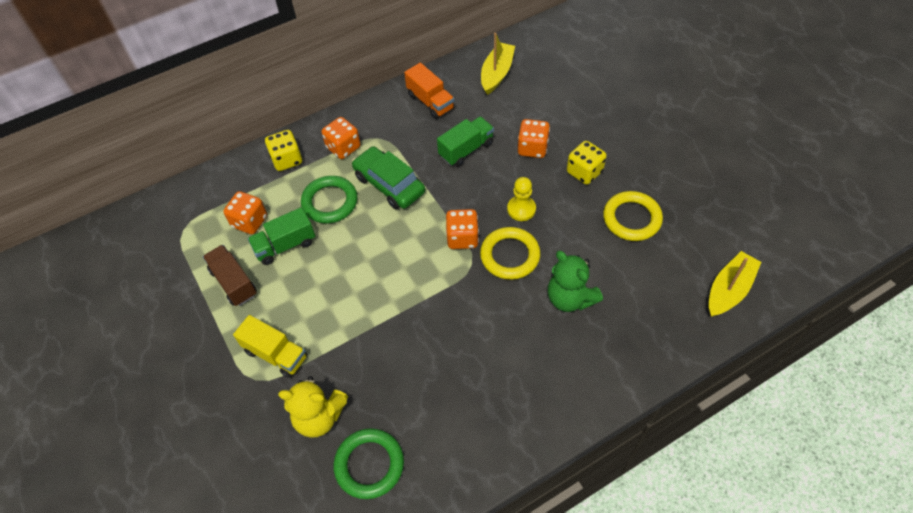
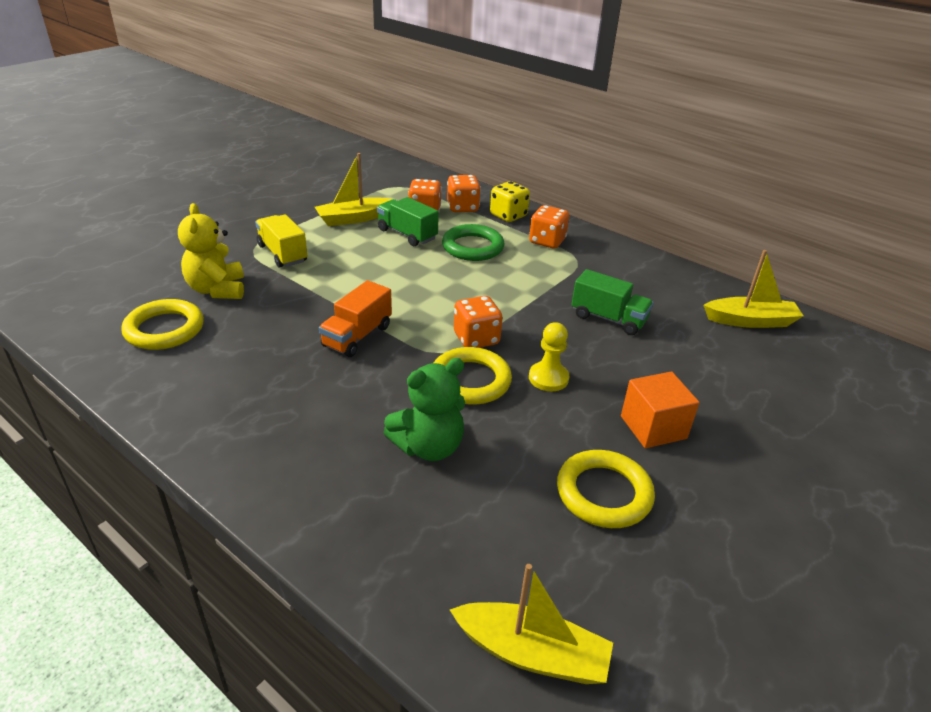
camera: 65 degrees right, 20 degrees down
brown truck [203,245,257,306] -> yellow boat [315,153,392,226]
yellow truck [233,315,307,378] -> yellow truck turned 135 degrees clockwise [255,214,307,267]
green ring [334,428,404,499] -> yellow ring [121,299,204,350]
green car [352,146,425,209] -> none
orange truck [404,63,455,119] -> orange truck moved to [319,280,392,357]
orange dice [518,119,550,158] -> orange dice moved to [447,175,481,212]
green teddy bear [548,251,603,312] -> green teddy bear turned 150 degrees counterclockwise [383,358,465,461]
yellow dice [567,141,607,185] -> orange cube [621,371,699,448]

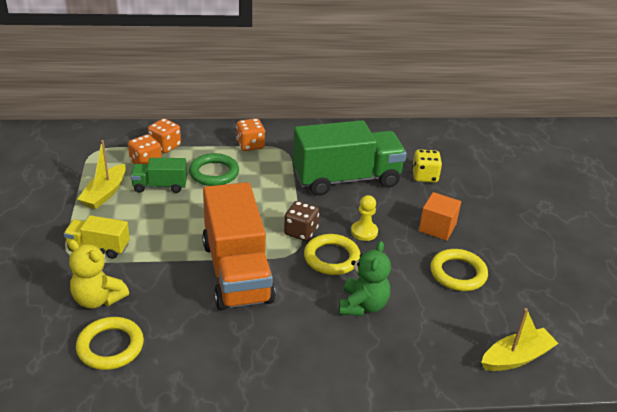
camera: 45 degrees left, 0 degrees up
orange truck [319,280,392,357] -> orange truck [202,182,276,310], size x2.05
orange dice [454,296,503,348] -> brown dice [284,201,319,241]
yellow dice [490,181,530,222] -> yellow dice moved to [412,149,442,183]
green truck [571,269,654,335] -> green truck [293,120,407,196], size x2.05
yellow boat [703,250,803,328] -> none

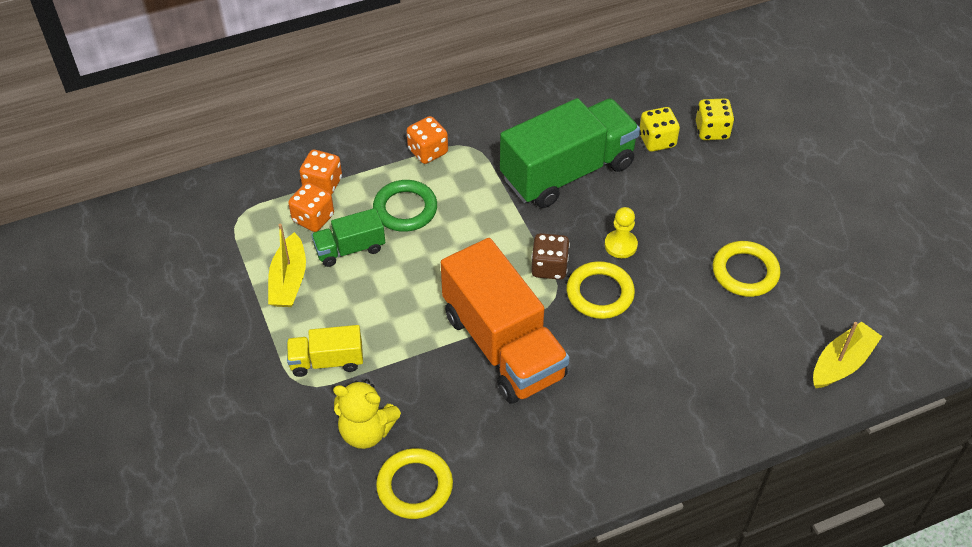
camera: 15 degrees left, 15 degrees up
green teddy bear [339,241,391,316] -> none
orange cube [419,192,461,241] -> none
none -> yellow dice [696,98,734,140]

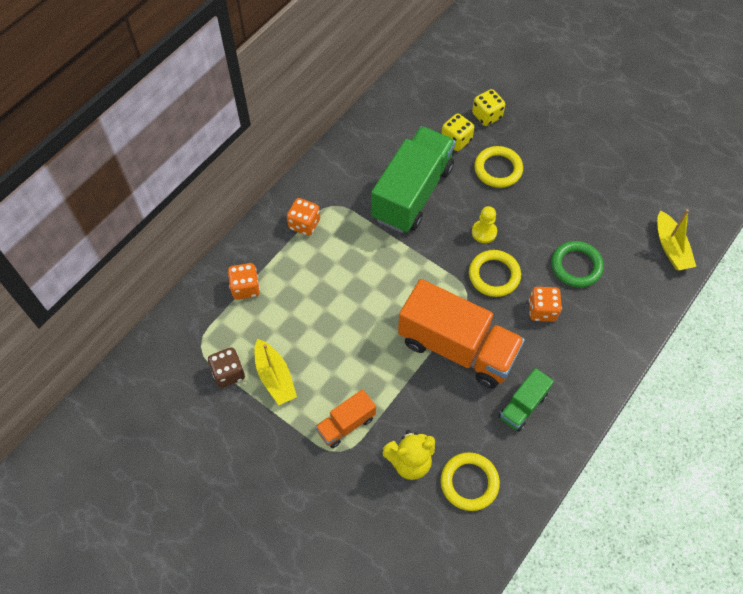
camera: 30 degrees left, 10 degrees up
yellow truck [287,325,363,377] -> orange truck [315,389,376,448]
orange dice [288,182,334,232] -> orange dice moved to [529,287,562,322]
green truck [311,208,385,267] -> green truck moved to [499,368,554,432]
green ring [373,180,437,232] -> green ring moved to [551,241,604,288]
brown dice [531,233,570,280] -> brown dice moved to [208,347,245,388]
yellow ring [713,241,781,297] -> yellow ring moved to [474,146,523,188]
yellow boat [813,322,882,388] -> yellow boat turned 150 degrees clockwise [657,209,696,270]

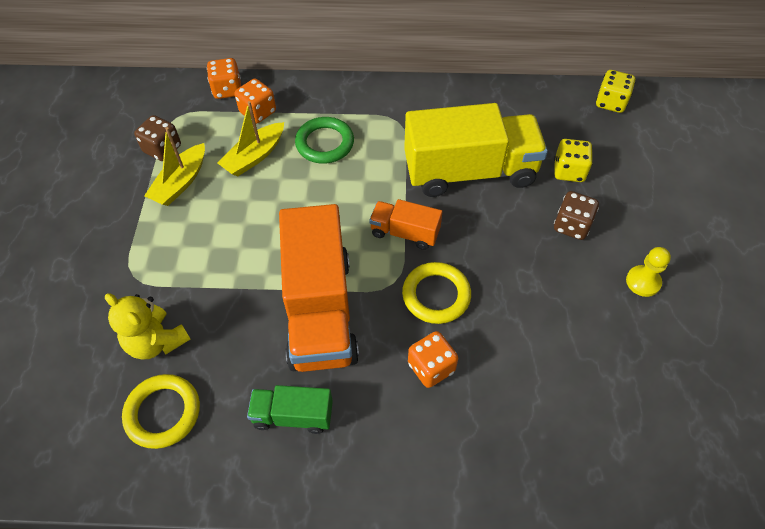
camera: 55 degrees right, 5 degrees down
orange dice [287,198,320,236] -> orange dice moved to [207,58,241,99]
orange truck [315,389,376,448] -> orange truck moved to [369,199,442,250]
green truck [371,126,455,233] -> yellow truck [404,103,548,197]
yellow dice [472,89,505,126] -> yellow dice moved to [596,70,635,113]
yellow pawn [472,206,497,243] -> yellow pawn moved to [626,247,671,297]
yellow ring [474,146,523,188] -> brown dice [554,191,599,240]
green ring [551,241,604,288] -> green ring moved to [295,117,354,164]
yellow boat [657,209,696,270] -> yellow boat moved to [218,101,284,177]

